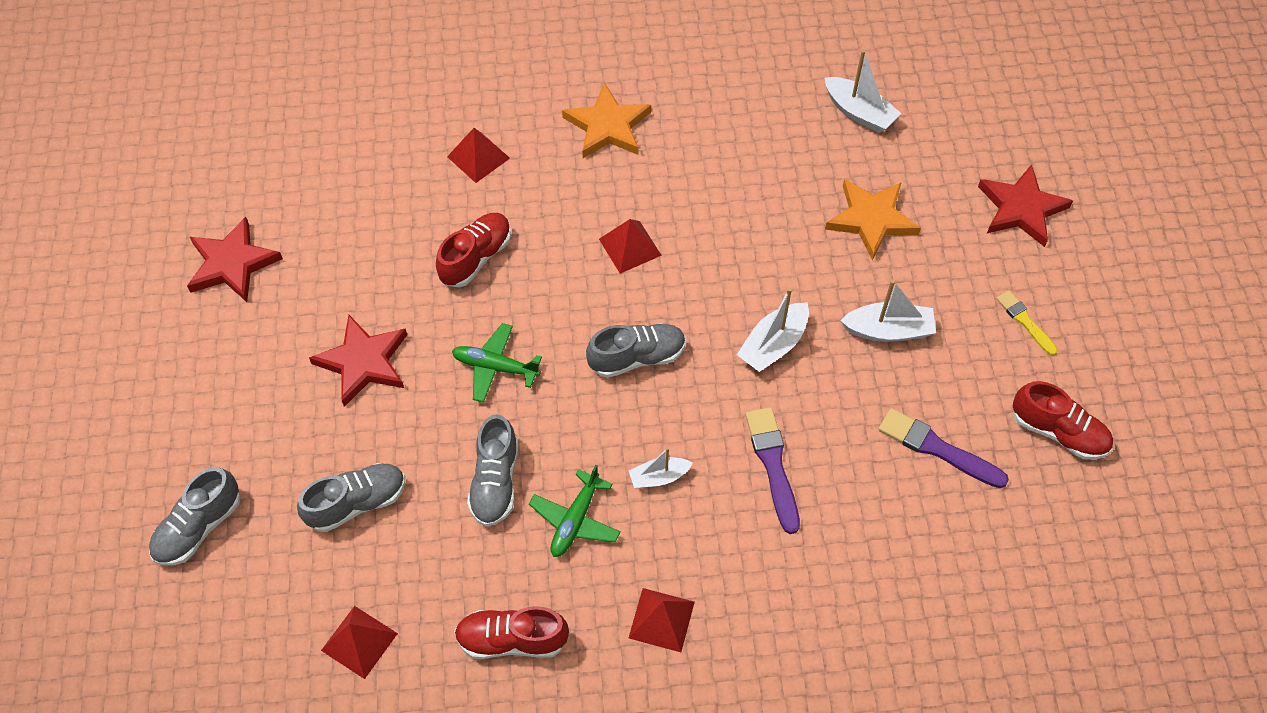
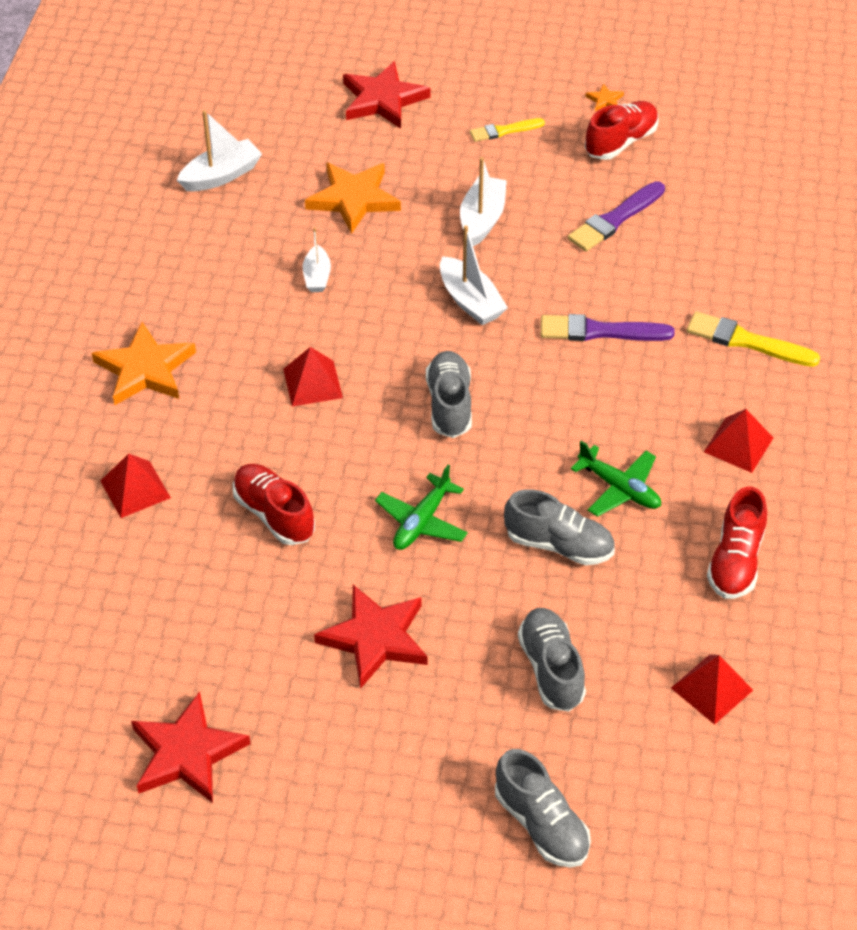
camera: 75 degrees left, 10 degrees down
white boat [629,447,693,488] -> white boat moved to [303,227,331,292]
none -> orange star [585,83,624,111]
none -> yellow brush [687,311,820,367]

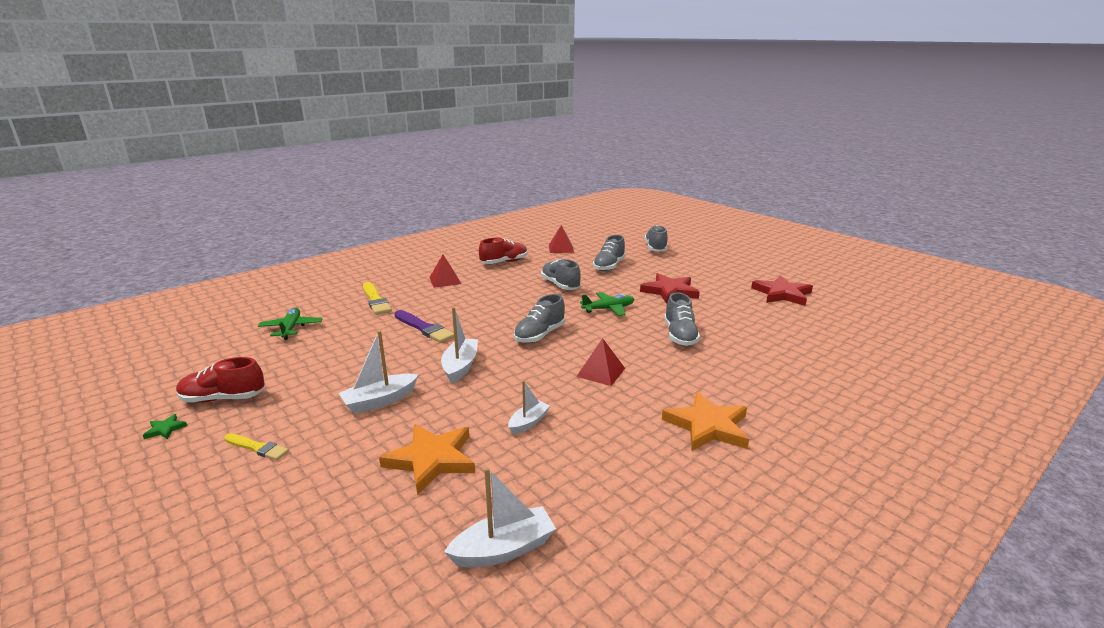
camera: 140 degrees left, 25 degrees down
red pyramid [100,453,171,518] -> none
white boat [177,110,262,191] -> white boat turned 150 degrees clockwise [444,467,556,568]
red shoe [233,464,315,545] -> grey shoe [664,292,700,346]
red star [343,61,431,129] -> none
purple brush [568,181,665,252] -> none
green plane [570,441,661,517] -> green plane moved to [258,307,322,340]
orange star [585,83,624,111] -> green star [143,414,187,439]

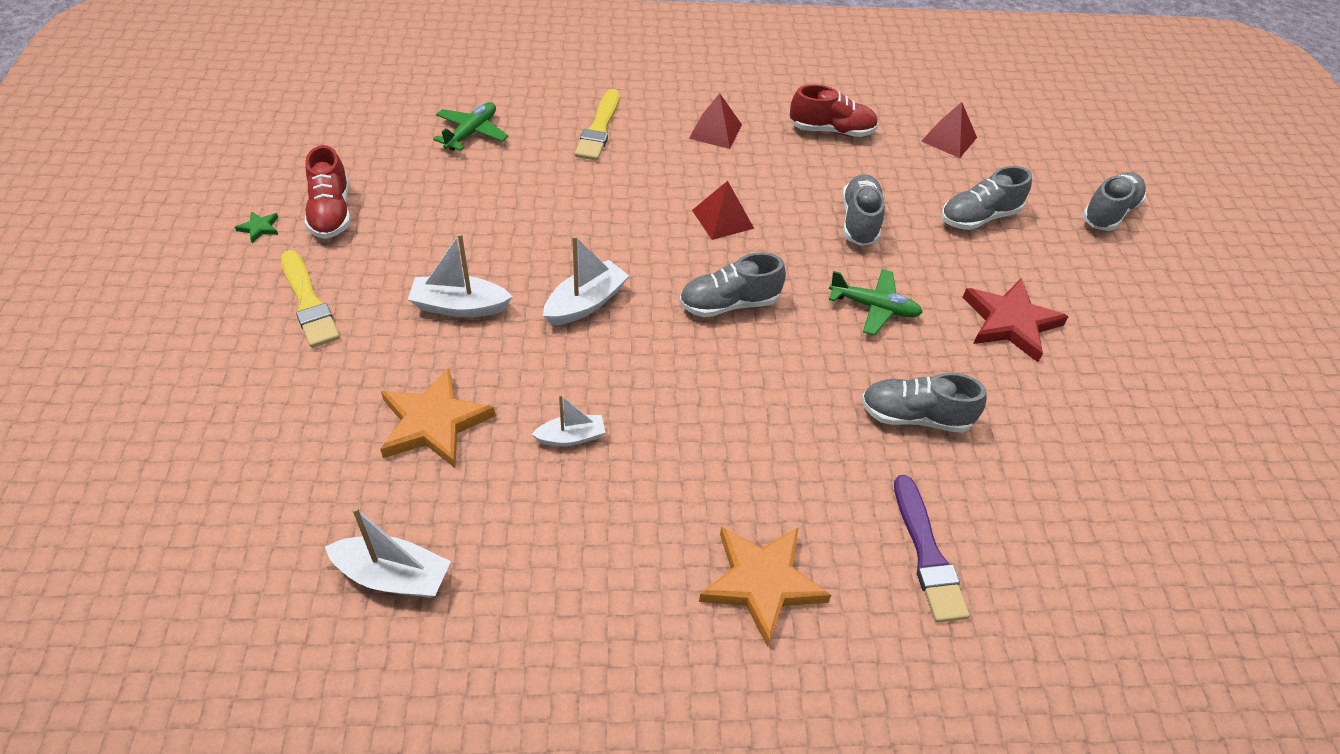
camera: 35 degrees right, 25 degrees up
red shoe [176,357,264,402] -> red shoe turned 135 degrees counterclockwise [304,145,351,239]
yellow brush [224,433,289,460] -> yellow brush [281,250,340,348], size x1.58
purple brush [394,310,454,343] -> purple brush moved to [894,475,969,623]
red pyramid [576,338,625,386] -> red pyramid moved to [692,181,754,240]
grey shoe [664,292,700,346] -> grey shoe turned 60 degrees clockwise [861,373,987,433]
red star [751,275,813,306] -> none

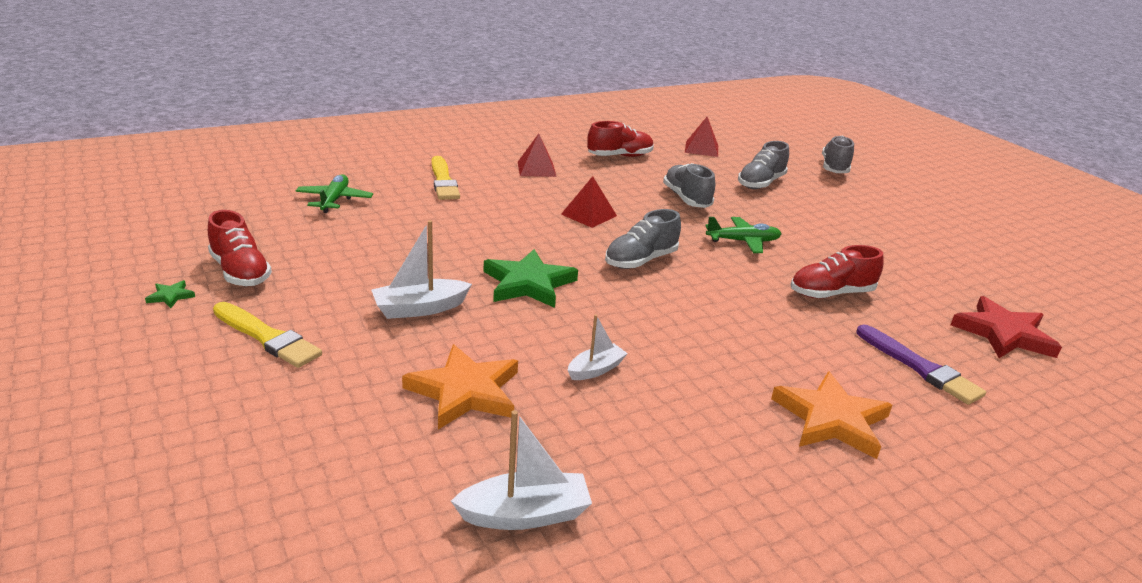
camera: 25 degrees left, 20 degrees down
white boat [543,235,629,325] -> green star [484,249,578,308]
grey shoe [861,373,987,433] -> red shoe [791,245,884,298]
red star [962,279,1069,362] -> red star moved to [951,296,1062,358]

